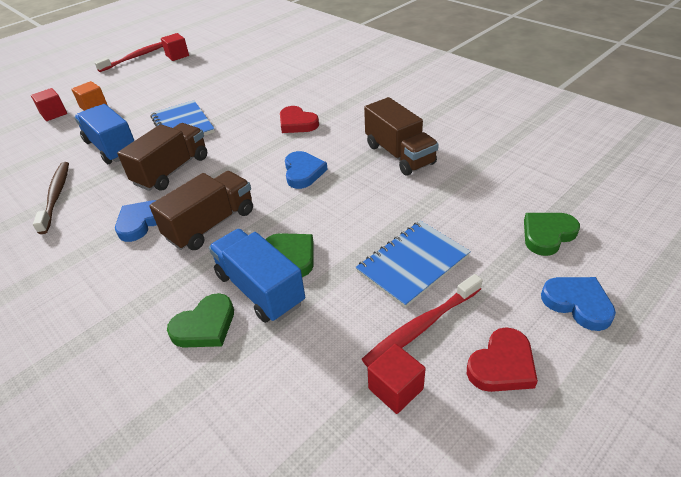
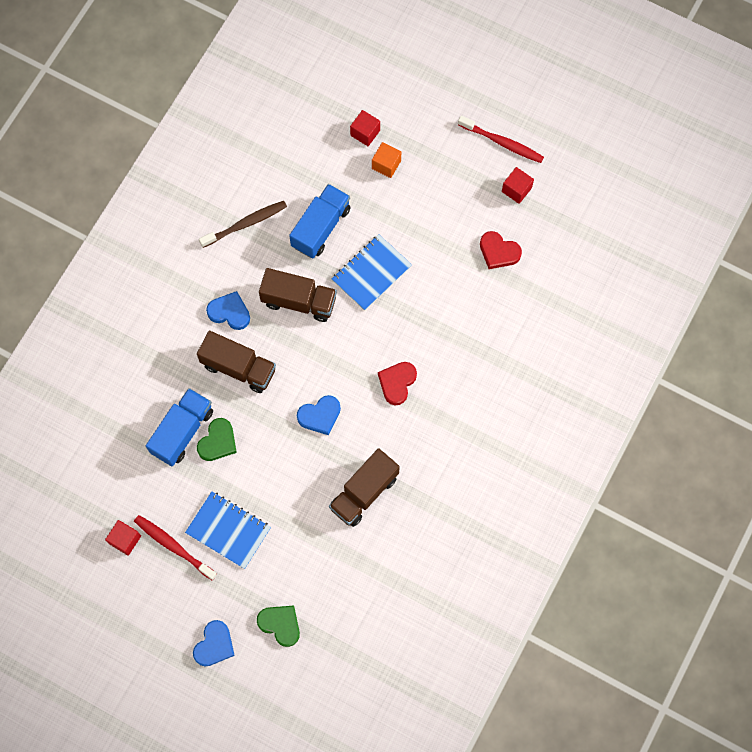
camera: 70 degrees right, 30 degrees up
green heart [167,293,234,348] -> none
red heart [467,327,538,392] -> red heart moved to [480,231,522,269]

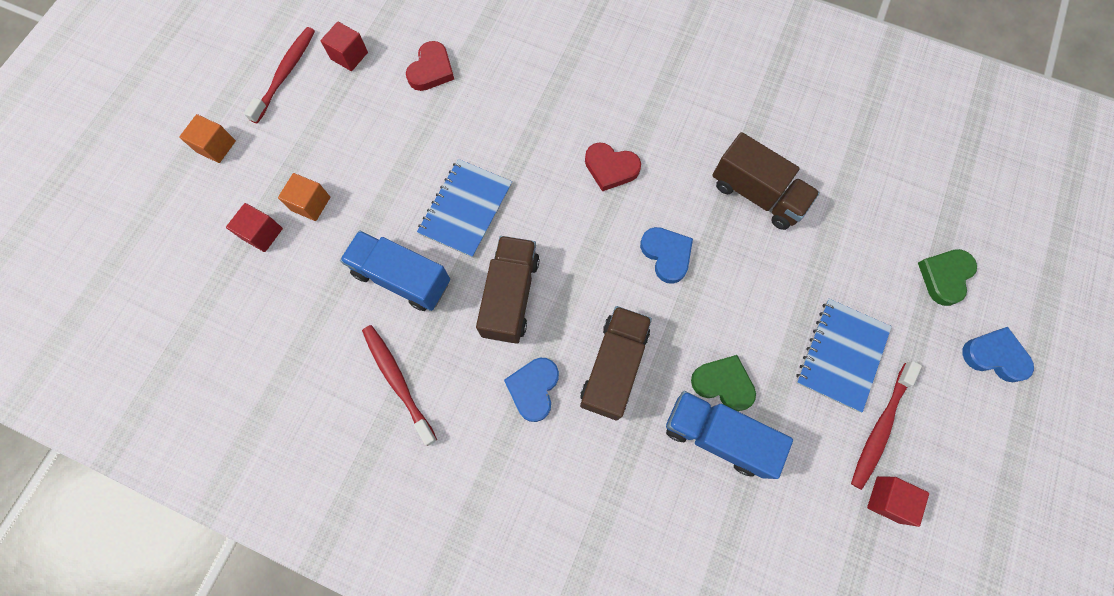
camera: 95 degrees left, 0 degrees up
brown toothbrush [199,201,287,248] -> red toothbrush [362,325,437,446]
blue notebook [332,234,412,311] -> blue notebook turned 75 degrees clockwise [417,159,512,258]
none -> orange cube [179,114,236,163]

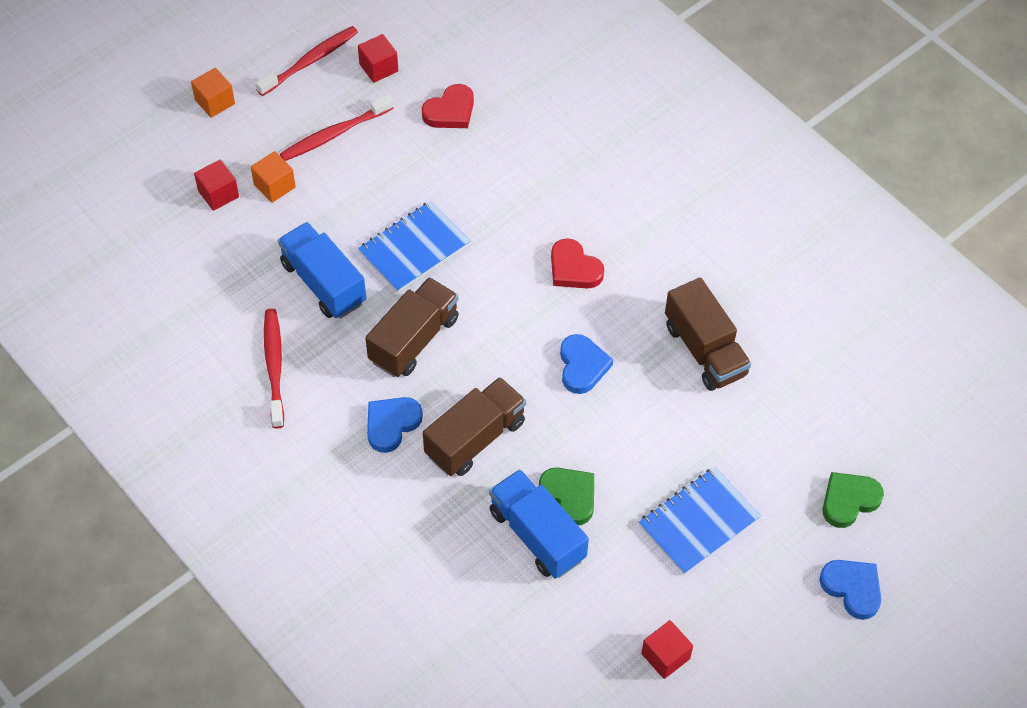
camera: 25 degrees right, 15 degrees down
red toothbrush [851,361,922,490] -> red toothbrush moved to [280,95,394,161]

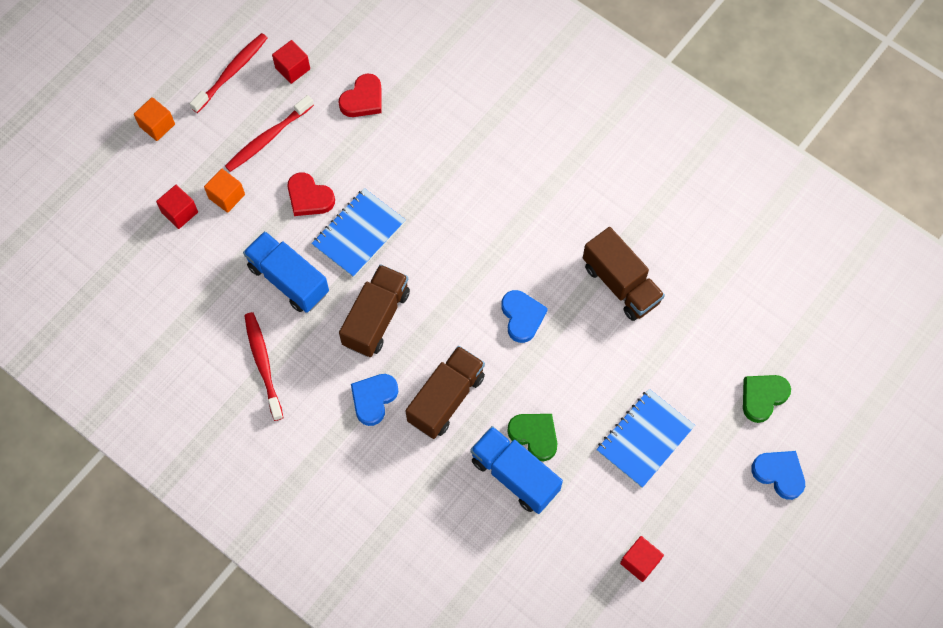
camera: 10 degrees left, 10 degrees up
red heart [551,238,604,288] -> red heart moved to [287,173,335,216]

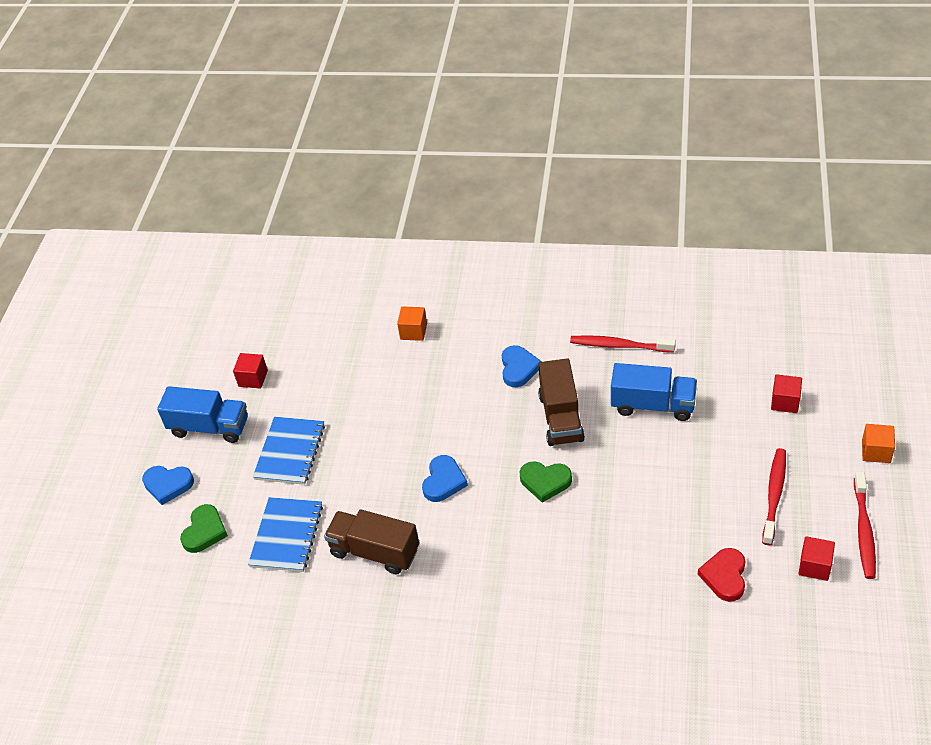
camera: 155 degrees right, 20 degrees down
orange cube [204,169,245,213] -> orange cube moved to [397,306,427,341]
red toothbrush [244,312,283,421] -> red toothbrush turned 150 degrees clockwise [570,335,676,353]
red heart [287,173,335,216] -> none
blue notebook [311,188,406,278] -> blue notebook moved to [248,497,323,572]
brown truck [405,346,485,439] -> none
blue truck [470,426,563,514] -> blue truck moved to [157,386,248,443]
blue heart [501,290,548,343] -> blue heart turned 120 degrees counterclockwise [422,455,468,502]
green heart [507,414,557,461] -> green heart moved to [519,461,572,503]

